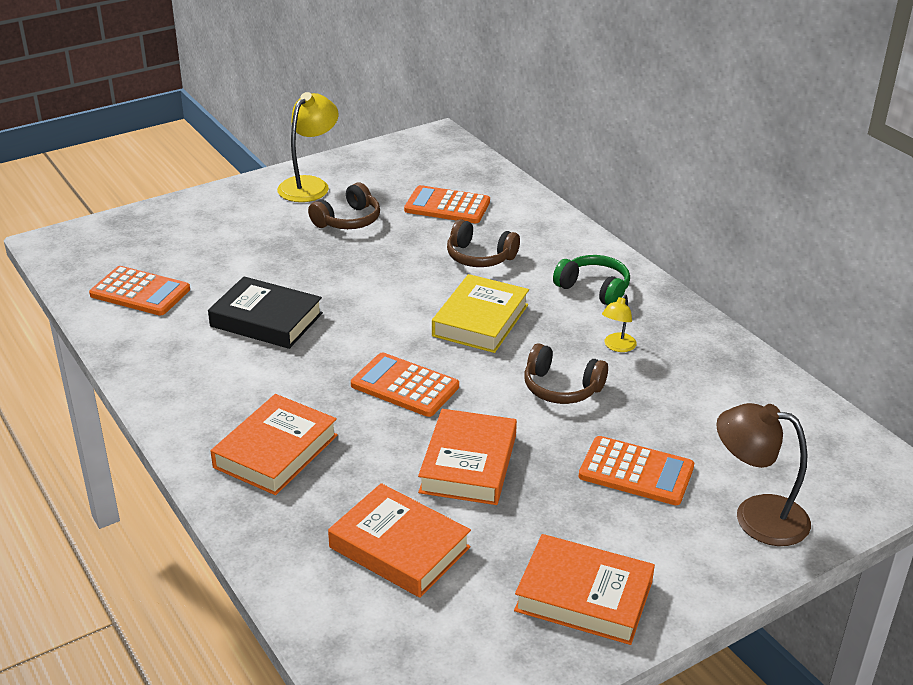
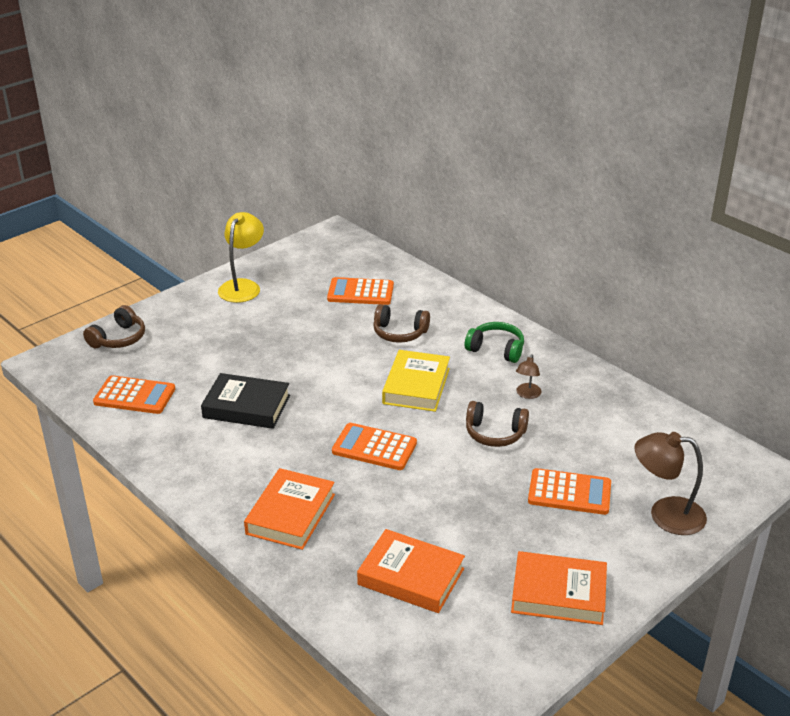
camera: 10 degrees left, 0 degrees up
brown headphones [308,183,380,229] -> brown headphones moved to [83,305,145,348]
orange book [418,409,517,505] -> none
yellow lamp [602,294,637,352] -> brown lamp [516,354,542,399]

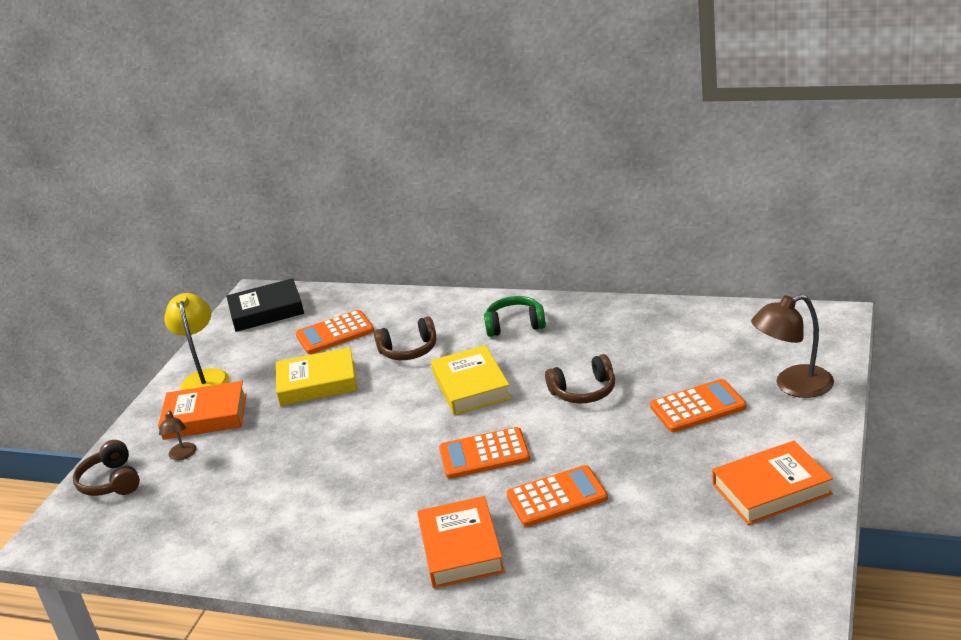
camera: 25 degrees left, 5 degrees down
brown headphones [83,305,145,348] -> brown headphones turned 150 degrees clockwise [73,440,140,496]
orange calculator [93,375,175,414] -> orange calculator moved to [506,465,608,527]
black book [201,373,290,429] -> black book moved to [226,278,304,332]
orange book [357,529,465,613] -> orange book moved to [158,381,247,440]
brown lamp [516,354,542,399] -> brown lamp moved to [159,410,197,460]
none -> yellow book [276,347,357,406]

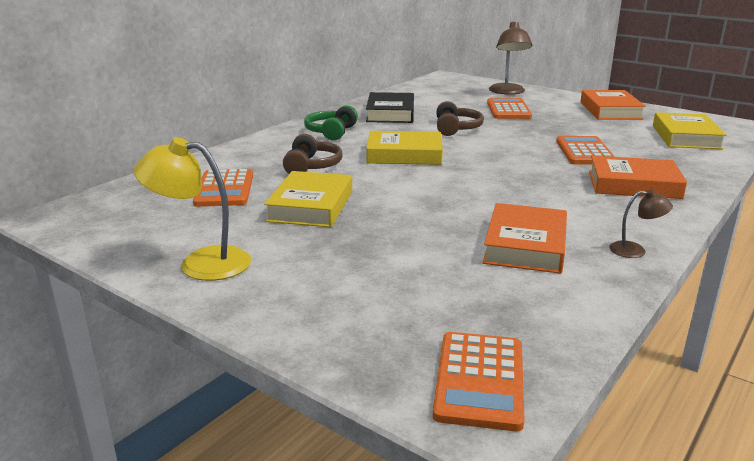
camera: 75 degrees left, 5 degrees down
brown headphones [73,440,140,496] -> none
orange book [158,381,247,440] -> orange book moved to [483,203,567,274]
brown lamp [159,410,197,460] -> brown lamp moved to [609,189,673,258]
black book [226,278,304,332] -> black book moved to [366,92,414,123]
orange calculator [439,427,530,479] -> orange calculator moved to [433,332,525,431]
none -> yellow book [653,112,727,149]

